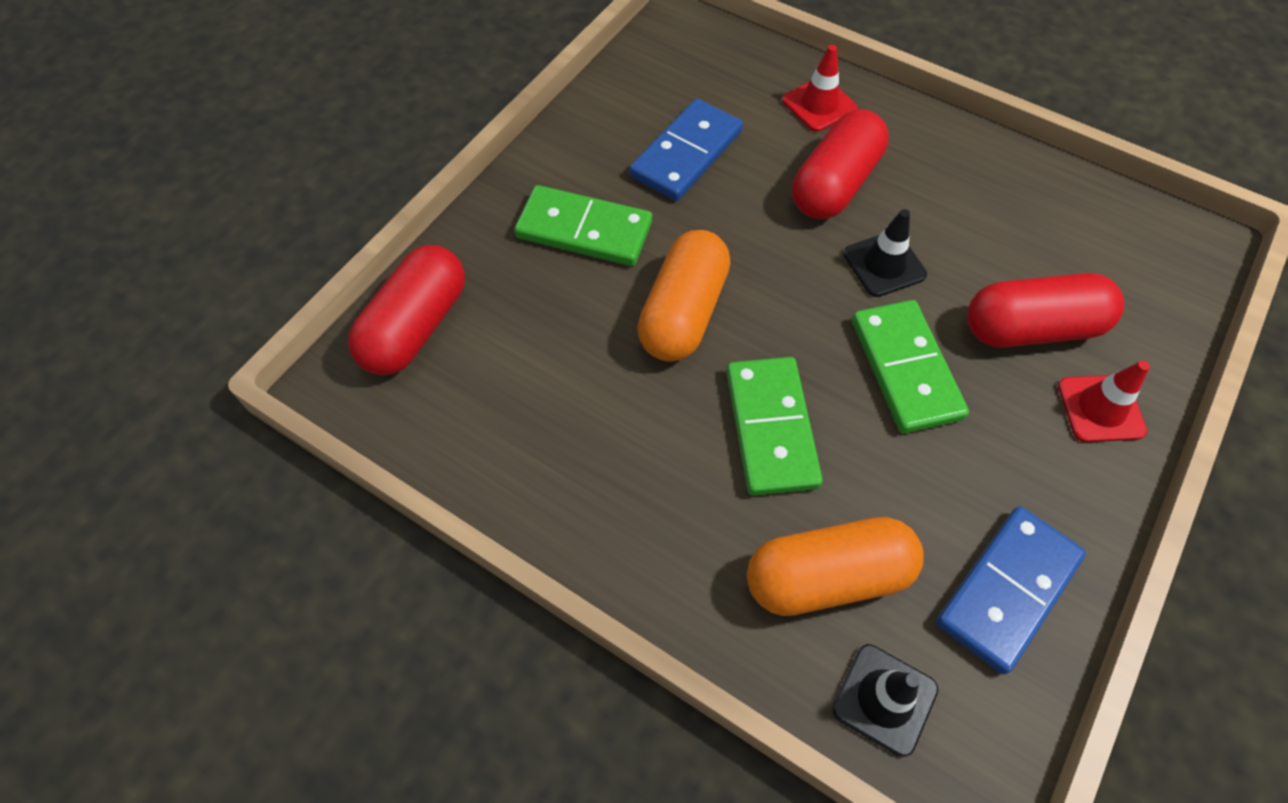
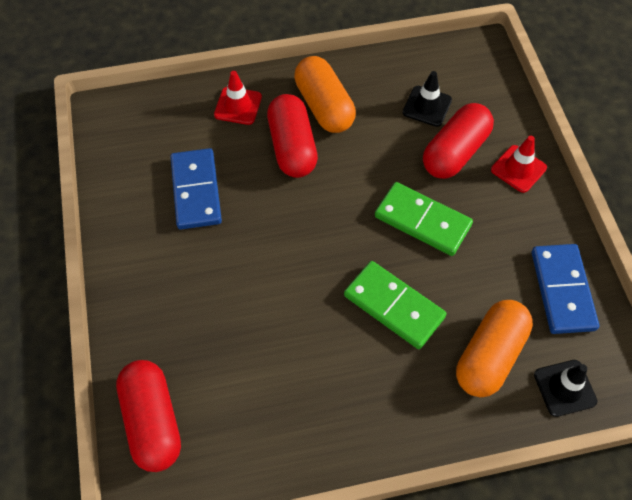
camera: 45 degrees left, 0 degrees up
green domino [515,185,652,266] -> none
orange capsule [637,230,730,362] -> orange capsule moved to [294,56,356,133]
black traffic cone [844,209,927,297] -> black traffic cone moved to [403,71,452,127]

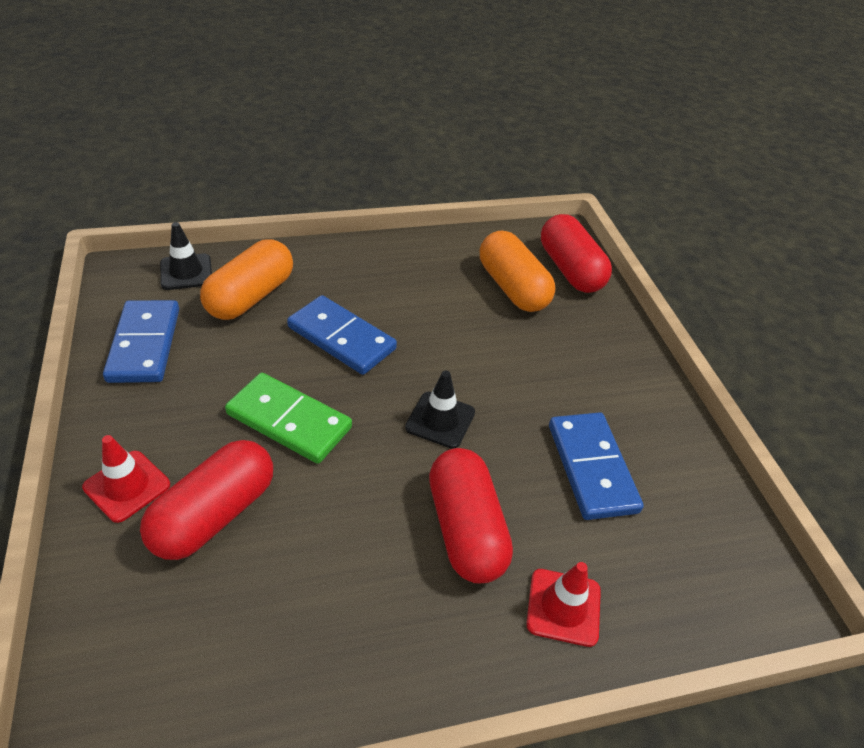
camera: 175 degrees right, 15 degrees down
orange capsule [294,56,356,133] -> orange capsule moved to [480,231,555,312]
green domino [344,261,447,349] -> blue domino [287,295,397,375]
black traffic cone [403,71,452,127] -> black traffic cone moved to [405,370,475,449]

